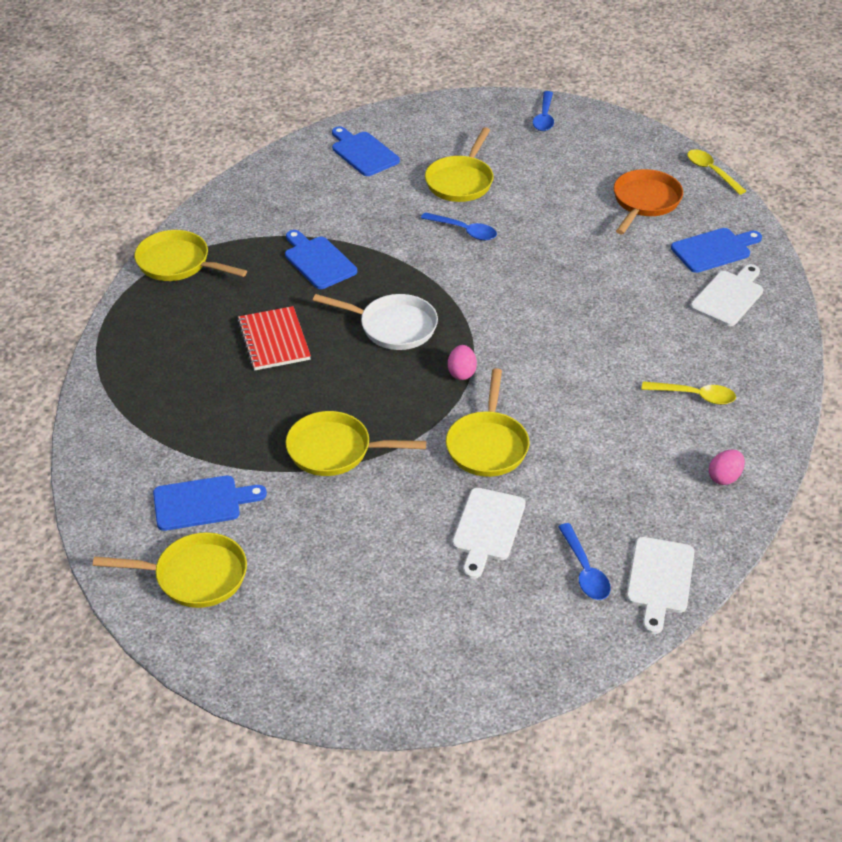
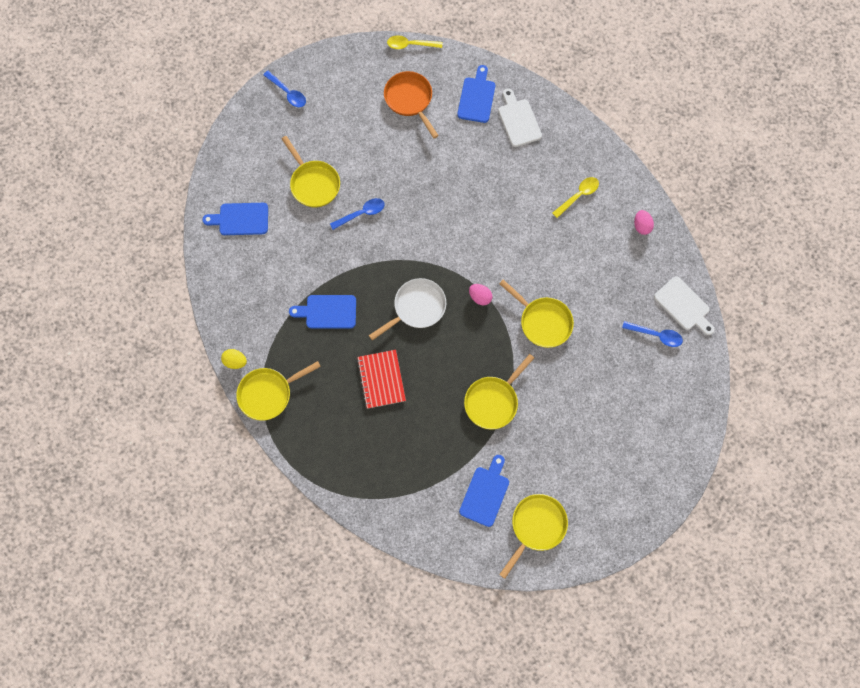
camera: 55 degrees left, 30 degrees up
red notebook [237,306,311,370] -> red notebook turned 60 degrees clockwise [357,350,406,409]
white cutting board [452,488,525,579] -> none
none -> yellow egg [221,349,247,369]

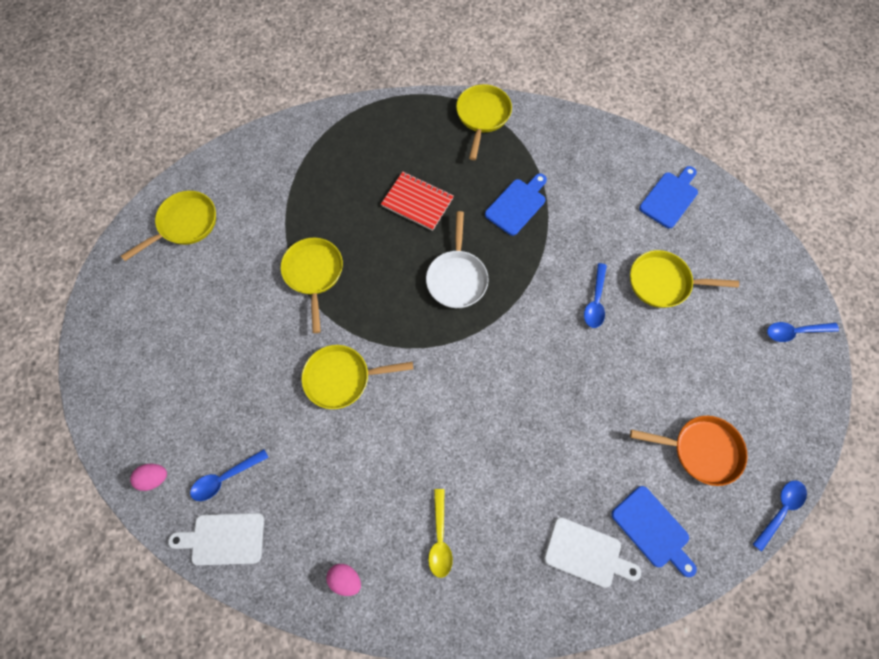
camera: 130 degrees right, 5 degrees down
yellow egg [221,349,247,369] -> none
yellow spoon [387,35,442,49] -> blue spoon [753,480,807,552]
blue cutting board [459,455,509,527] -> none
pink egg [469,284,492,306] -> pink egg moved to [130,464,167,491]
yellow pan [499,494,568,579] -> yellow pan turned 120 degrees counterclockwise [121,191,216,261]

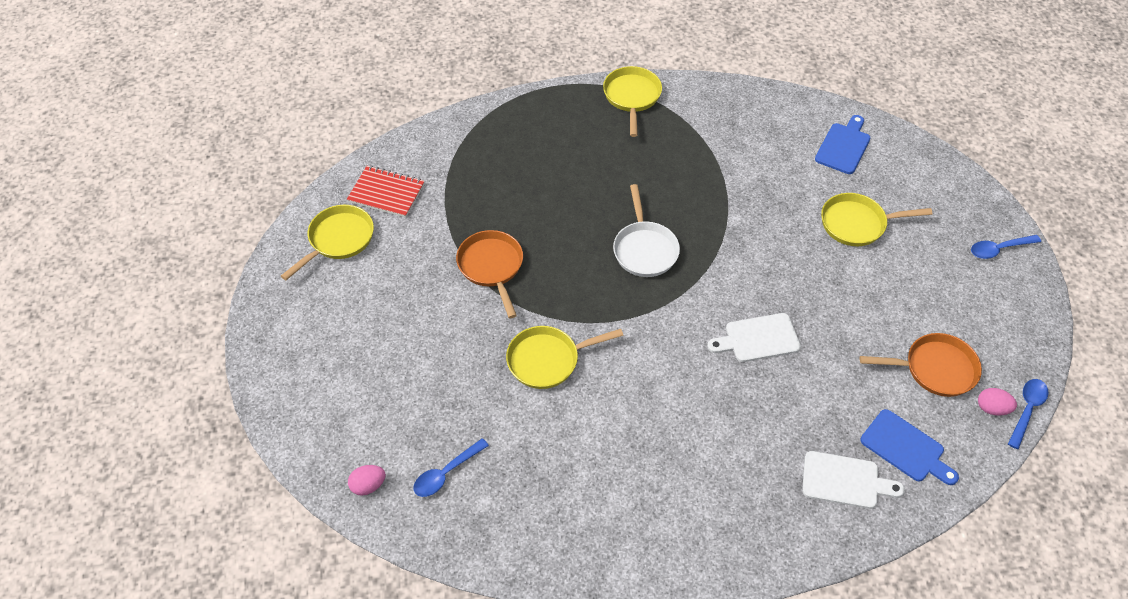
camera: 10 degrees left, 15 degrees down
white cutting board [168,513,264,565] -> white cutting board moved to [707,313,801,362]
yellow pan [281,238,343,333] -> orange pan [456,230,523,318]
pink egg [326,564,361,596] -> pink egg moved to [978,388,1017,416]
red notebook [381,172,454,231] -> red notebook moved to [347,166,425,218]
yellow spoon [428,489,453,578] -> none
blue cutting board [485,173,547,236] -> none
blue spoon [584,263,607,328] -> none

